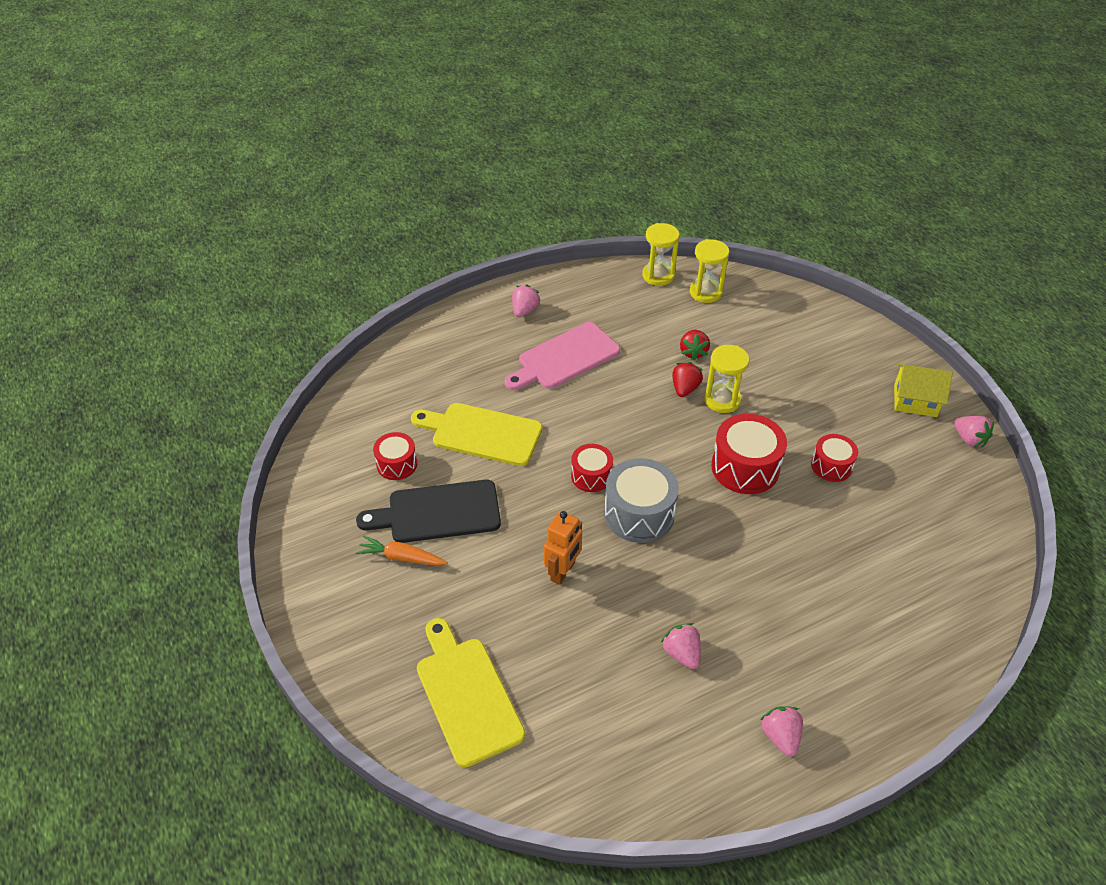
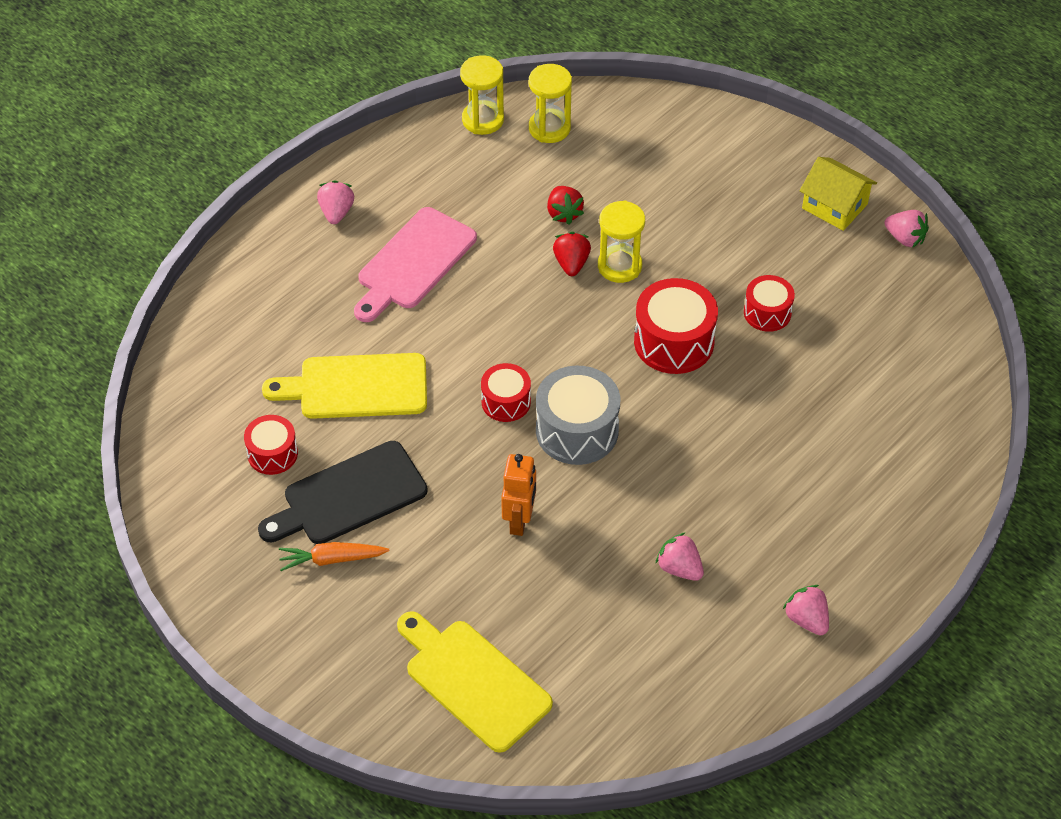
camera: 20 degrees left, 5 degrees up
yellow house [894,364,953,417] -> yellow house turned 45 degrees clockwise [800,157,877,231]

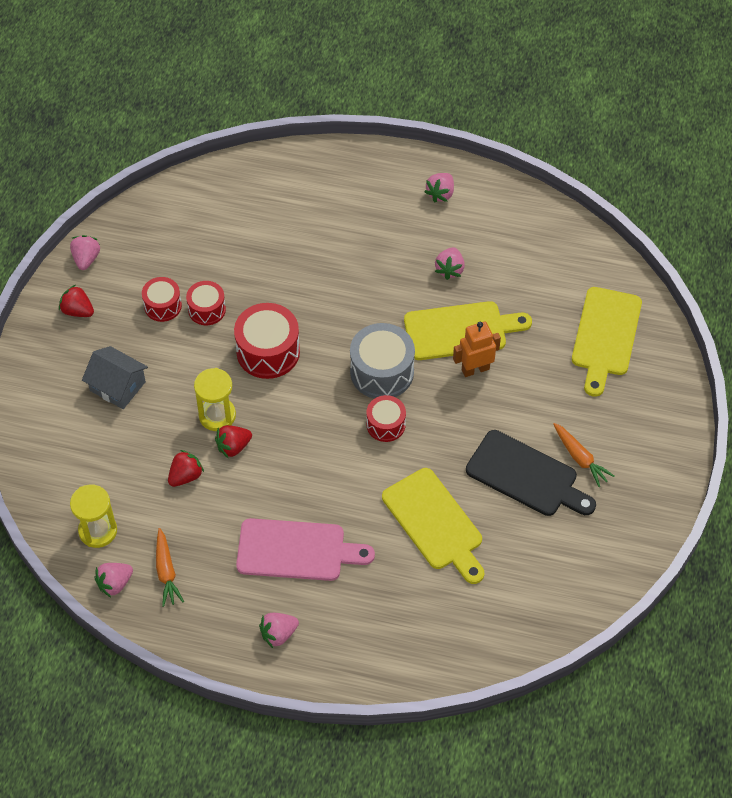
camera: 120 degrees left, 5 degrees up
red drum [244,415,298,475] -> red drum moved to [142,277,182,322]
yellow hourglass [460,55,504,135] -> pink strawberry [94,563,133,597]
yellow house [800,157,877,231] -> red strawberry [59,285,94,317]
none -> grey house [82,346,148,409]
none -> orange carrot [156,528,184,607]
none -> yellow cutting board [404,301,532,360]

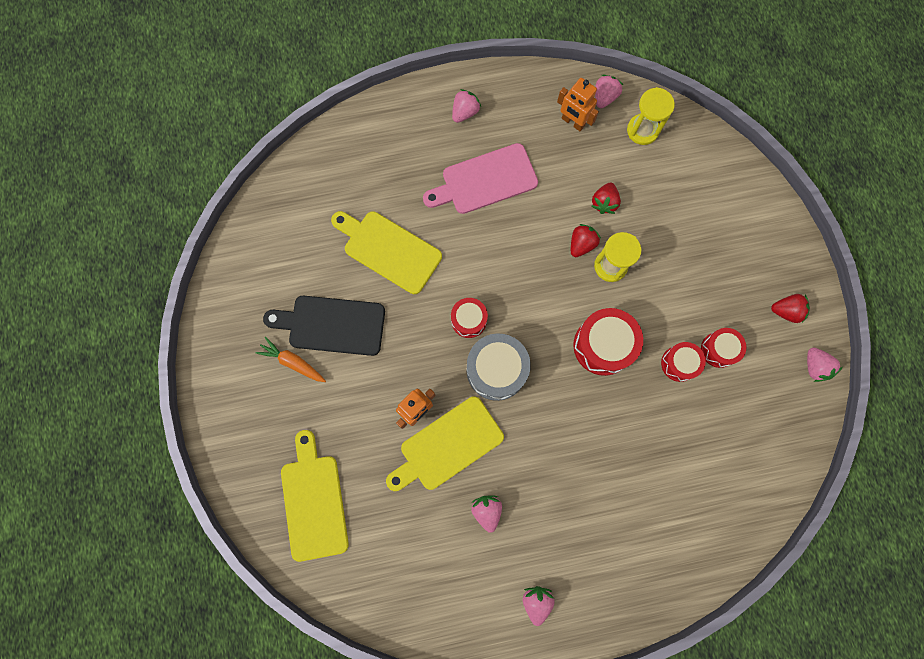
camera: 155 degrees right, 20 degrees up
grey house [82,346,148,409] -> none
orange carrot [156,528,184,607] -> orange robot [557,78,599,131]

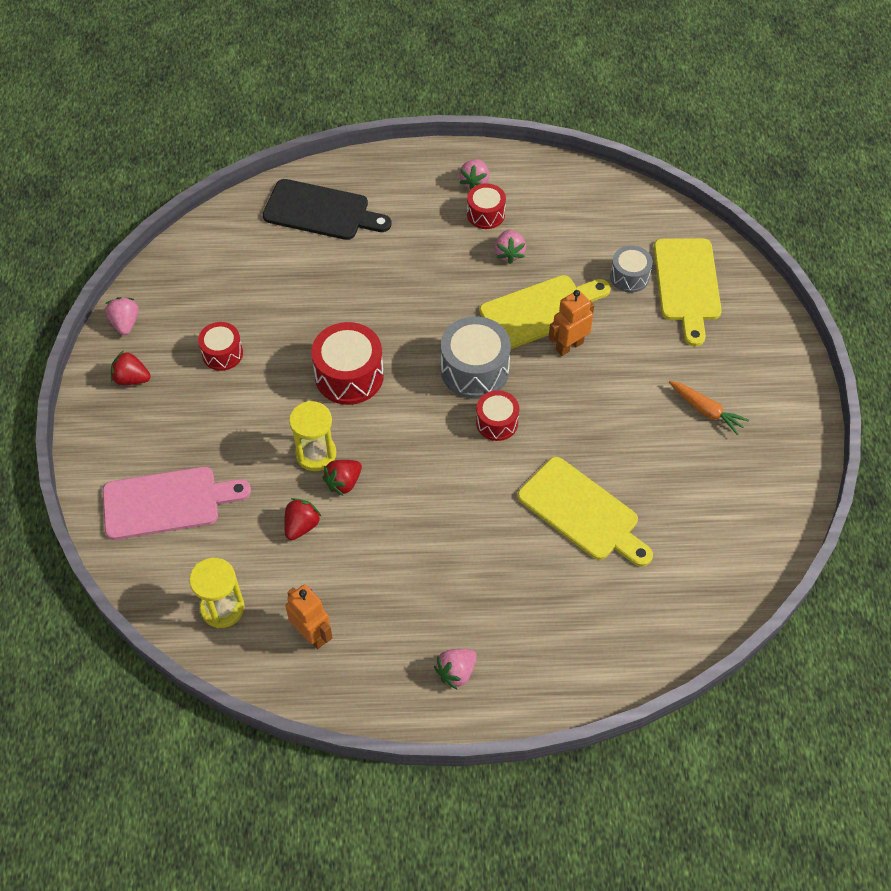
camera: 170 degrees left, 20 degrees down
black cutting board [263,296,385,356] -> black cutting board moved to [263,179,392,240]
pink cutting board [423,143,538,214] -> pink cutting board moved to [103,467,251,540]
pink strawberry [595,74,623,108] -> none
red drum [661,342,706,382] -> red drum moved to [467,183,506,229]
none -> grey drum [610,245,653,293]

